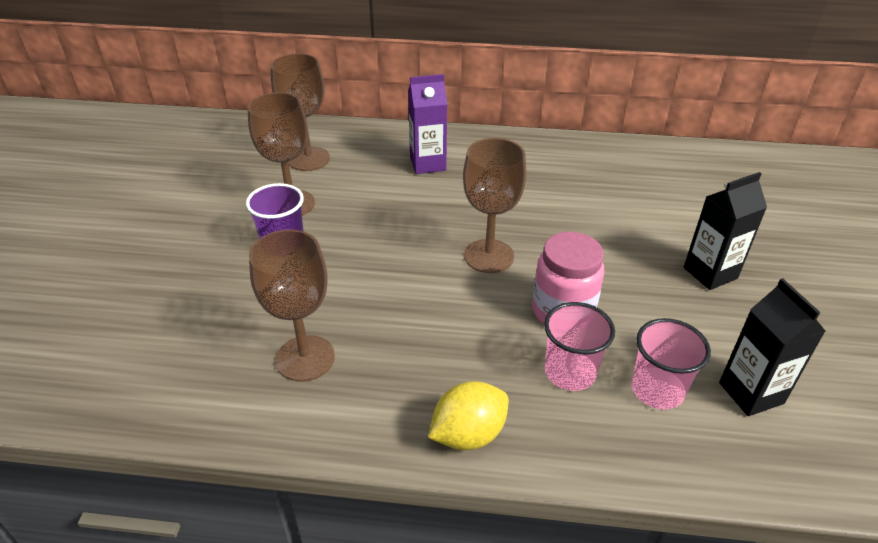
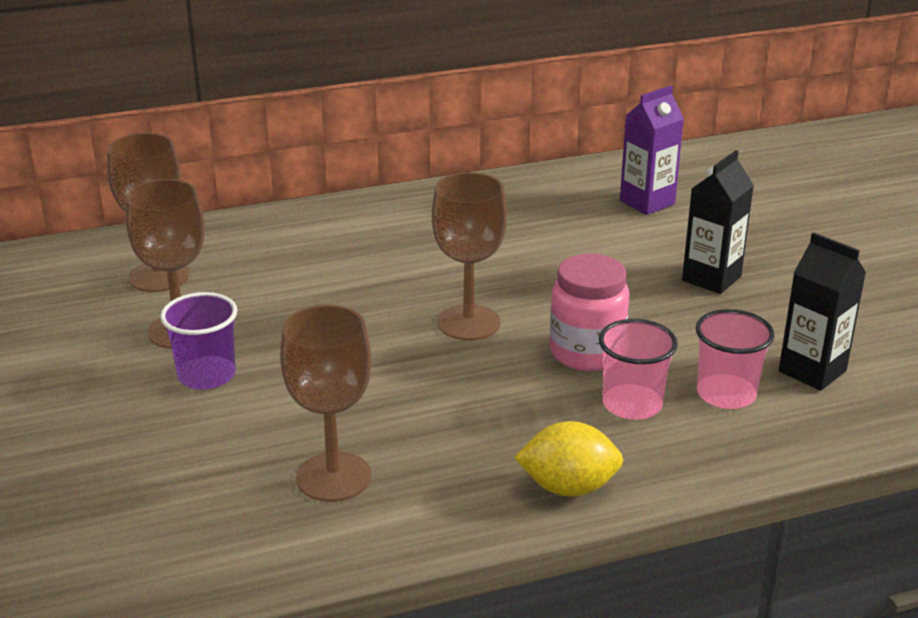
camera: 25 degrees left, 10 degrees down
purple carton [408,74,447,174] -> purple carton moved to [620,86,684,215]
yellow lemon [428,381,509,450] -> yellow lemon turned 60 degrees clockwise [514,421,623,497]

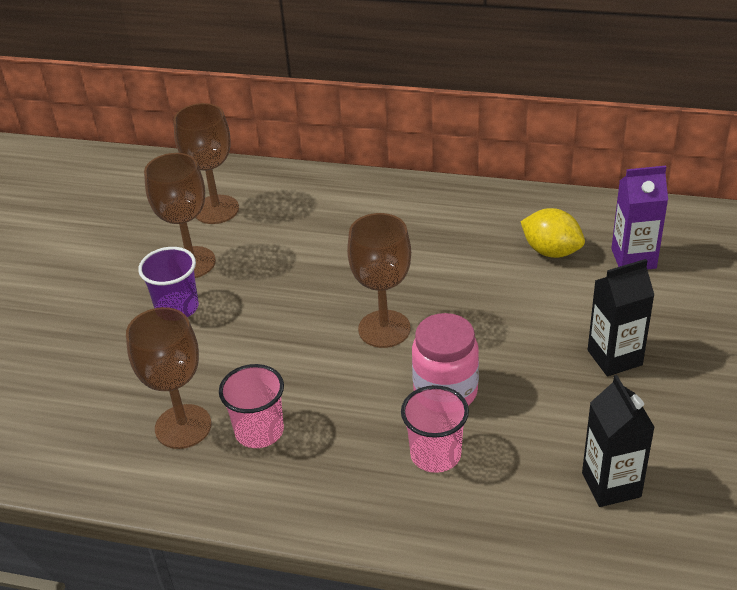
camera: 35 degrees right, 10 degrees up
yellow lemon [514,421,623,497] -> yellow lemon moved to [520,208,585,258]
pink cup [696,309,775,409] -> pink cup moved to [219,364,284,448]

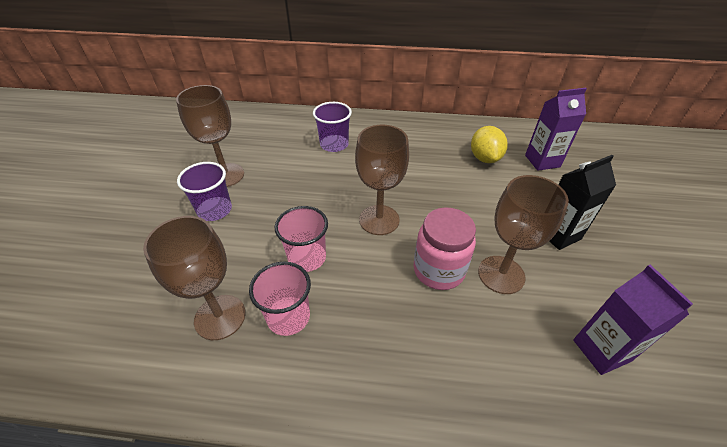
camera: 10 degrees left, 5 degrees up
brown goblet [174,103,239,224] -> brown goblet moved to [478,175,569,294]
pink cup [401,385,469,473] -> pink cup moved to [275,206,328,272]
yellow lemon [520,208,585,258] -> yellow lemon turned 60 degrees clockwise [471,126,508,163]
black carton [582,375,655,507] -> purple carton [573,265,693,375]
none -> purple cup [313,102,352,152]

